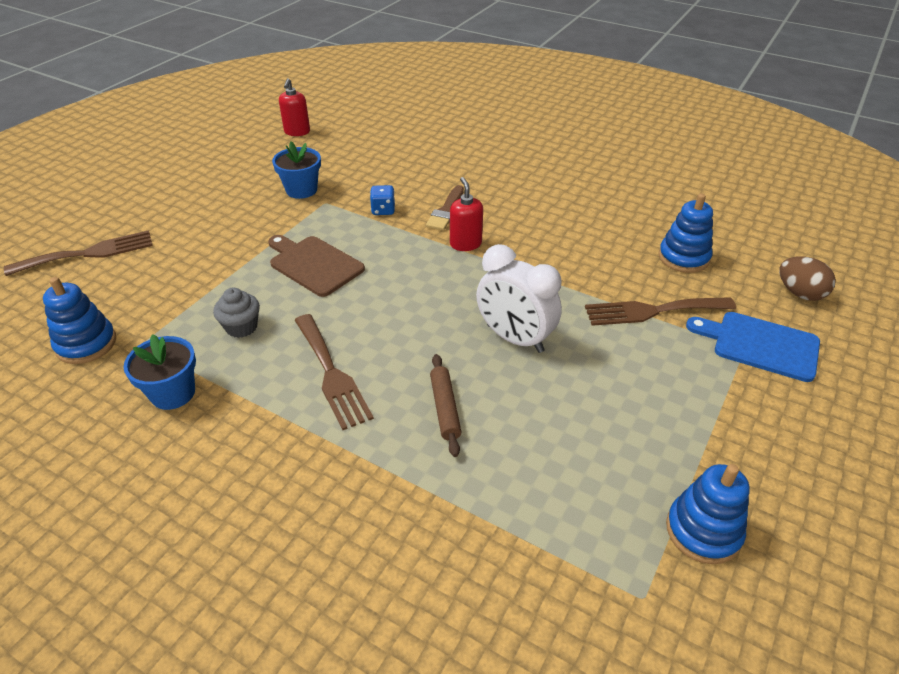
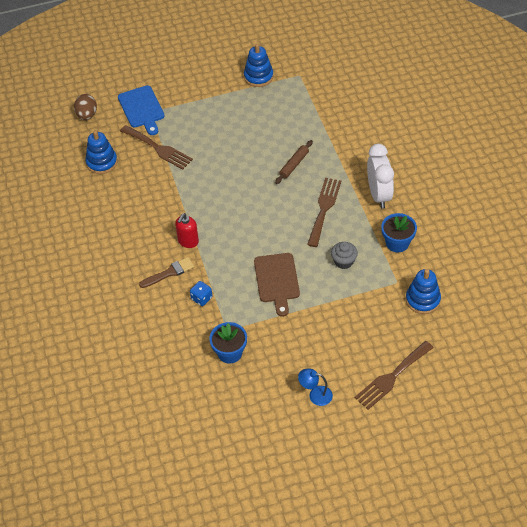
camera: 135 degrees left, 10 degrees up
brown fork [4,230,153,276] -> brown fork turned 60 degrees counterclockwise [355,341,434,410]
red soap dispenser [279,78,310,136] -> none
white clock [476,244,562,353] -> white clock moved to [367,144,394,209]
none -> blue lamp [298,369,333,406]

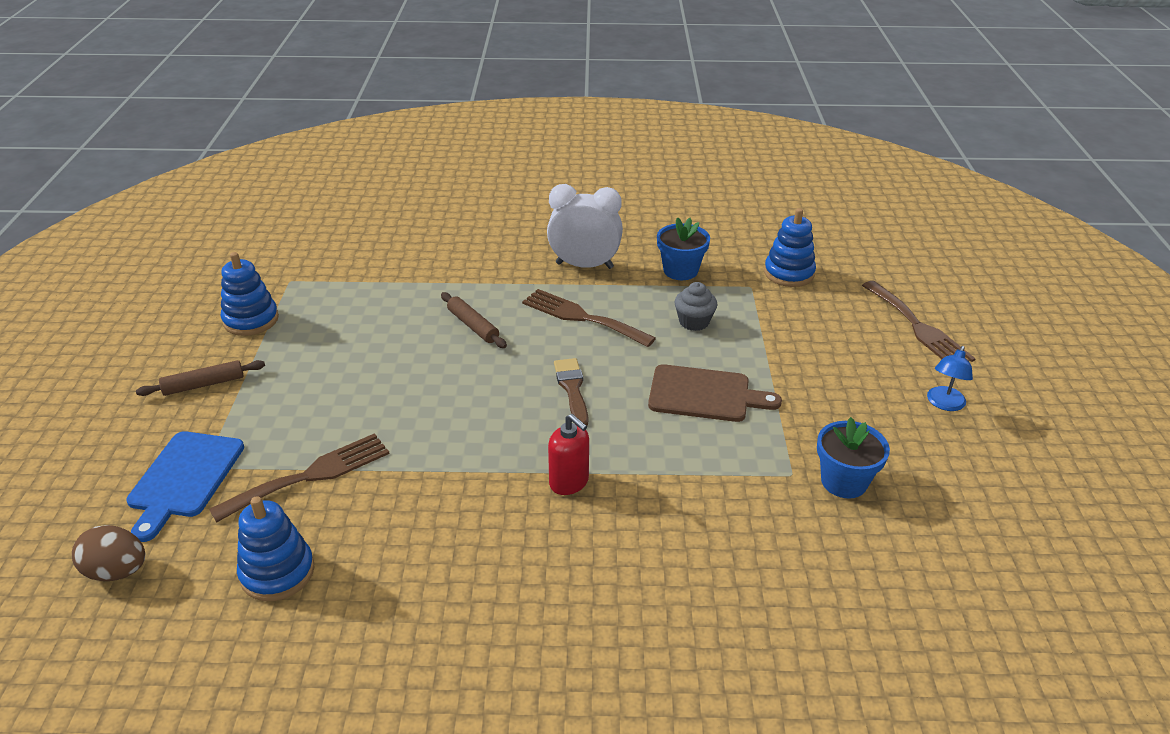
camera: 75 degrees left, 15 degrees down
blue cutting board [118,85,164,135] -> blue cutting board turned 105 degrees clockwise [126,431,244,542]
brown brush [139,257,194,288] -> brown brush moved to [554,358,588,426]
blue dice [190,281,212,306] -> none
none -> brown rolling pin [136,360,265,396]

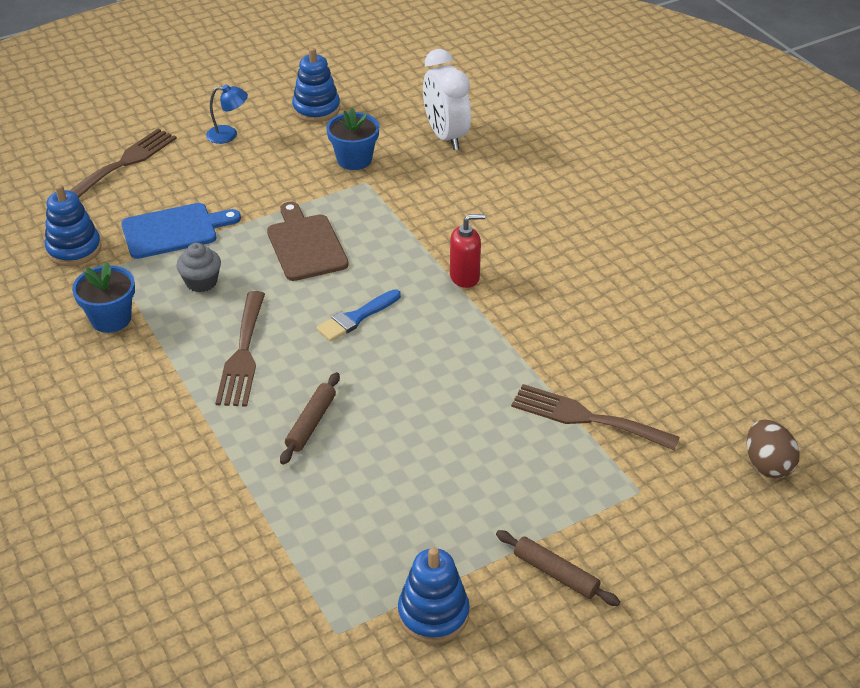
camera: 120 degrees left, 5 degrees up
blue cutting board [126,431,244,542] -> blue cutting board moved to [121,203,241,259]
blue stacking toy [237,496,314,601] -> blue stacking toy moved to [292,47,340,122]
white clock [547,184,623,269] -> white clock moved to [423,49,471,150]
red soap dispenser [548,414,589,495] -> red soap dispenser turned 60 degrees clockwise [450,214,485,288]
brown brush [554,358,588,426] -> blue brush [316,289,401,342]

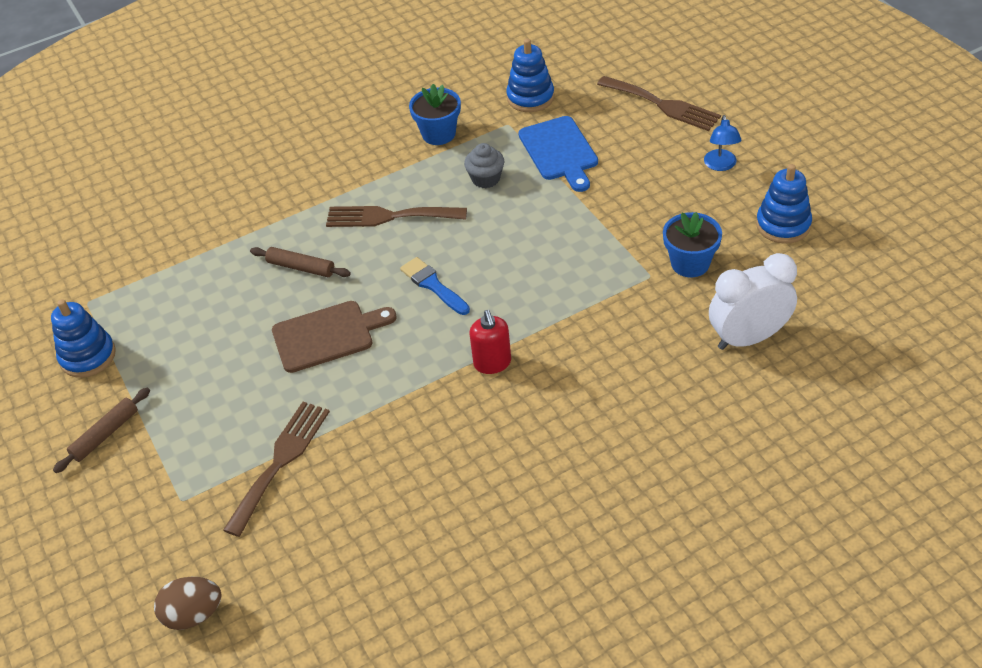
camera: 95 degrees right, 5 degrees up
brown cutting board [267,202,349,281] -> brown cutting board moved to [272,301,397,373]

